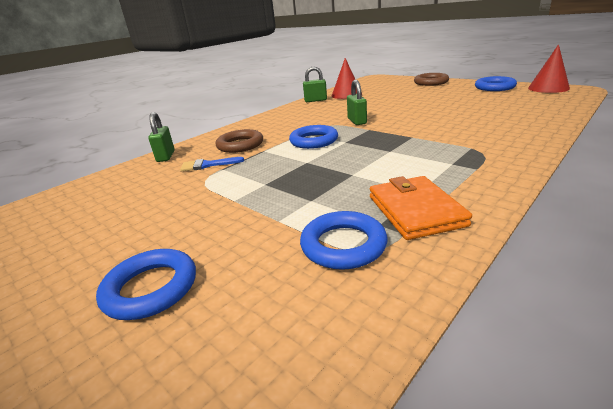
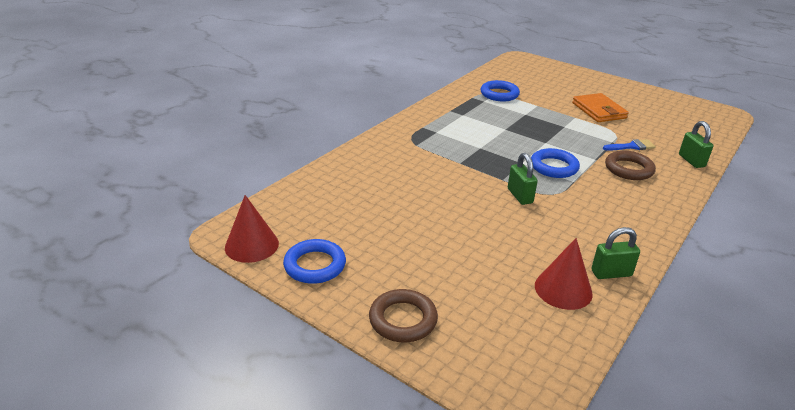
camera: 170 degrees right, 5 degrees up
blue ring [96,249,196,320] -> none
orange wallet [370,176,472,240] -> orange wallet moved to [572,93,628,122]

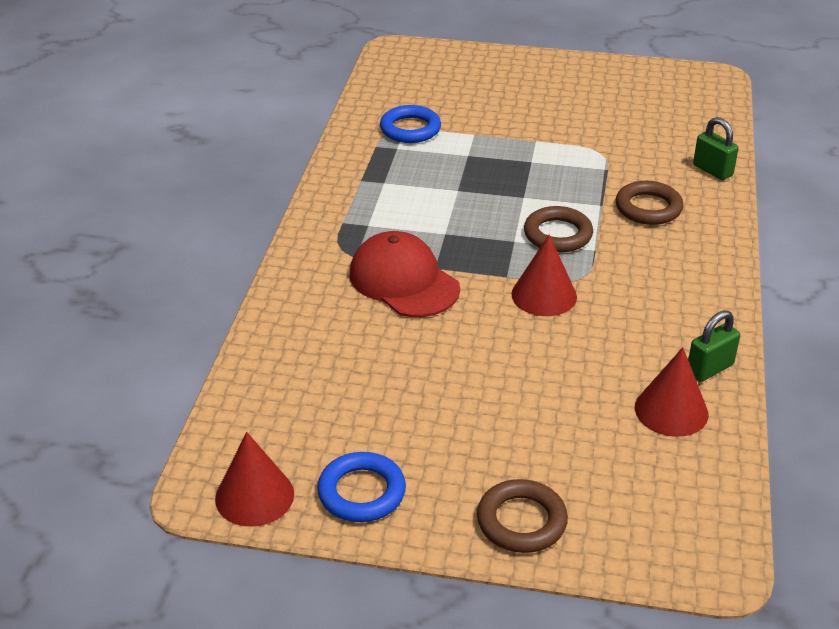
camera: 25 degrees left, 5 degrees up
green padlock [508,153,538,205] -> red cone [511,234,577,316]
blue ring [531,148,580,178] -> brown ring [524,206,593,252]
orange wallet [572,93,628,122] -> none
blue brush [603,139,656,151] -> none
none -> red cap [350,231,460,317]

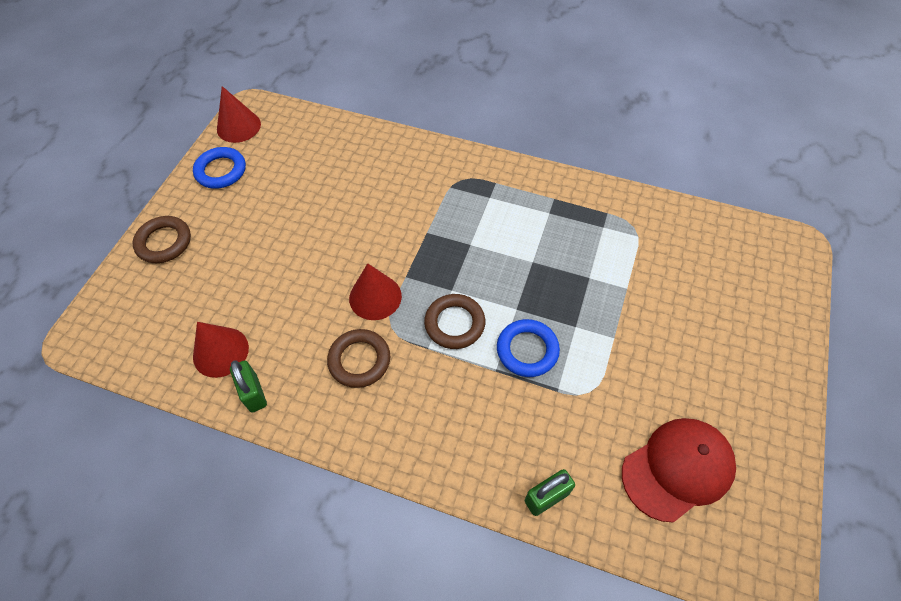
camera: 100 degrees right, 20 degrees up
red cap [350,231,460,317] -> red cap moved to [622,418,736,522]
blue ring [380,105,441,143] -> blue ring moved to [497,319,560,377]
brown ring [616,181,683,225] -> brown ring moved to [327,329,390,388]

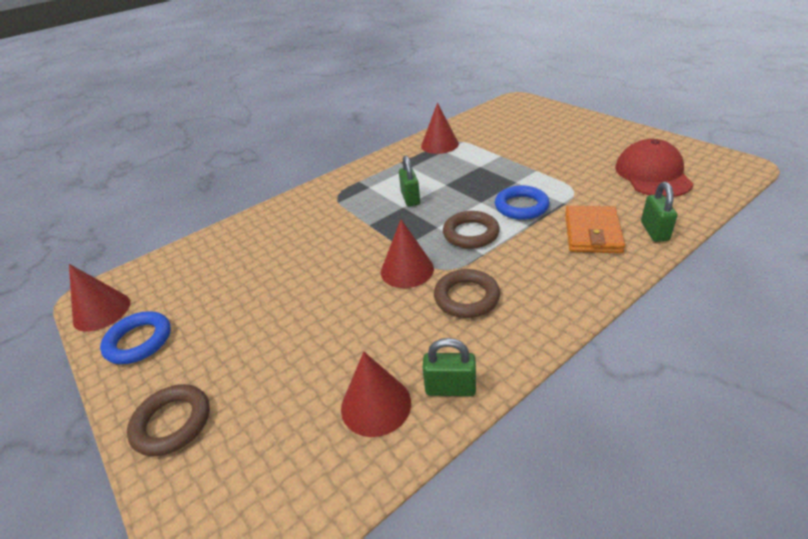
camera: 55 degrees left, 20 degrees down
none -> green padlock [399,156,420,207]
none -> red cone [421,103,459,154]
none -> orange wallet [565,206,625,253]

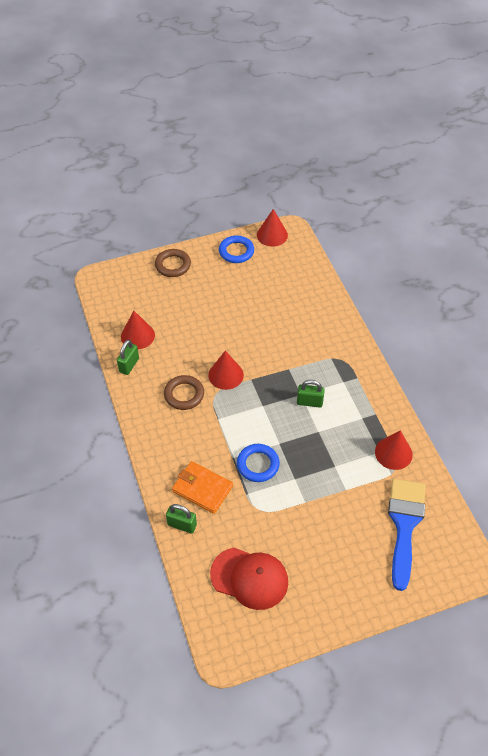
camera: 105 degrees right, 15 degrees up
brown ring [443,211,500,249] -> none
none -> blue brush [388,479,426,591]

